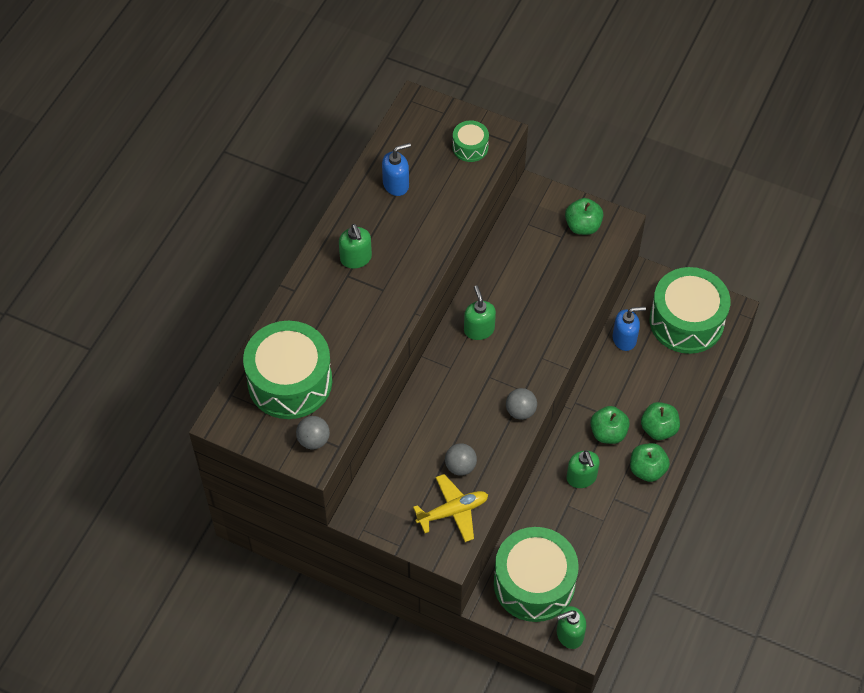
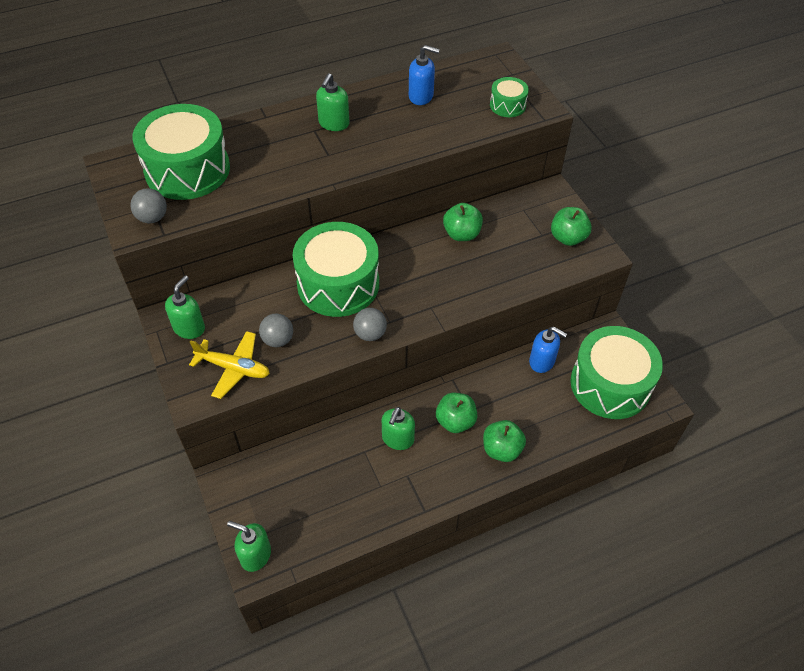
camera: 40 degrees right, 5 degrees down
green soap dispenser [464,285,496,340] -> green soap dispenser moved to [165,275,205,339]
green drum [494,527,579,622] -> green drum moved to [292,222,379,317]
green apple [630,443,670,482] -> green apple moved to [443,203,483,241]

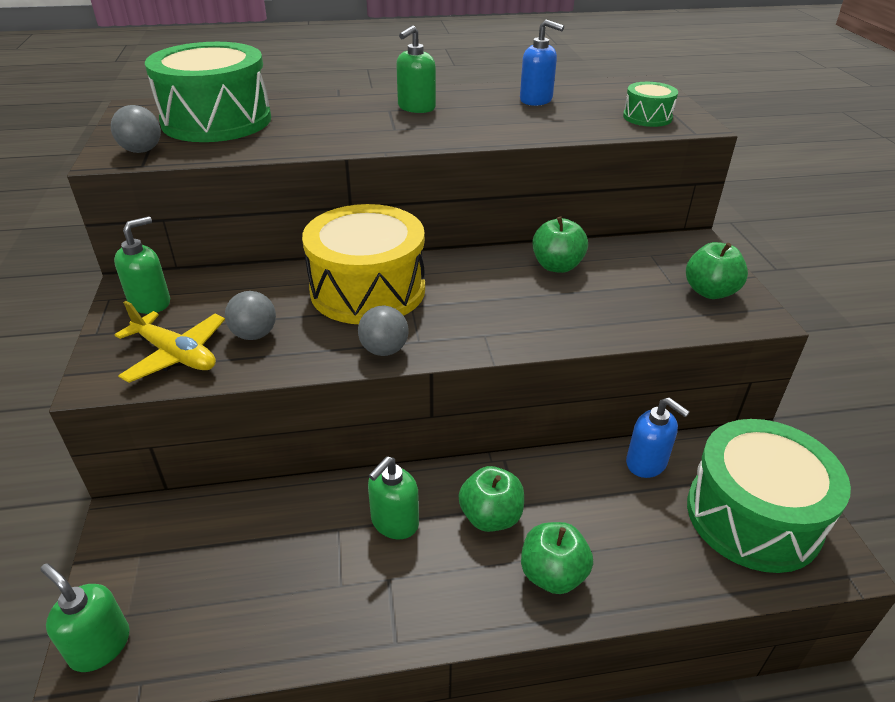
camera: 15 degrees right, 15 degrees down
green drum [292,222,379,317] -> yellow drum [302,204,425,324]

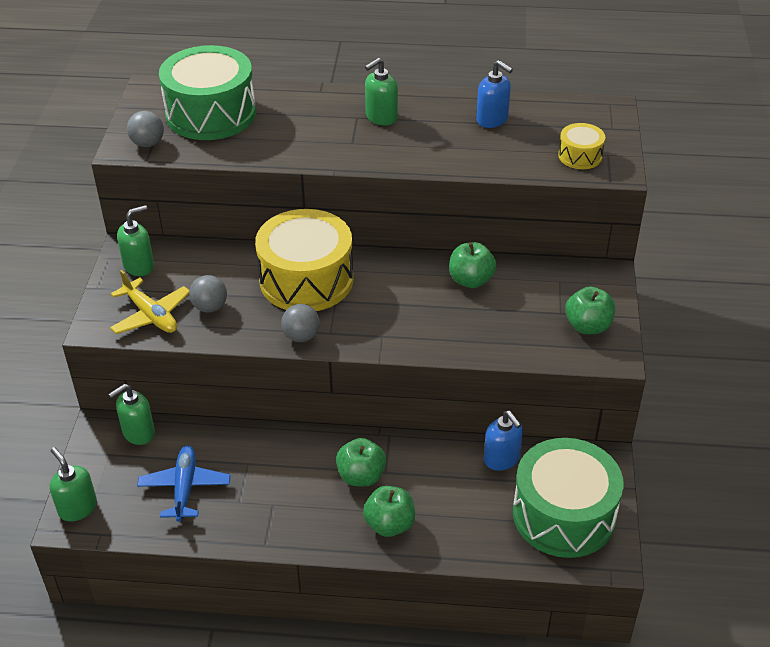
camera: 15 degrees right, 5 degrees up
green soap dispenser [368,456,419,539] -> green soap dispenser moved to [108,384,155,445]
green drum [623,82,678,127] -> yellow drum [558,123,605,169]
none -> blue plane [137,445,231,522]

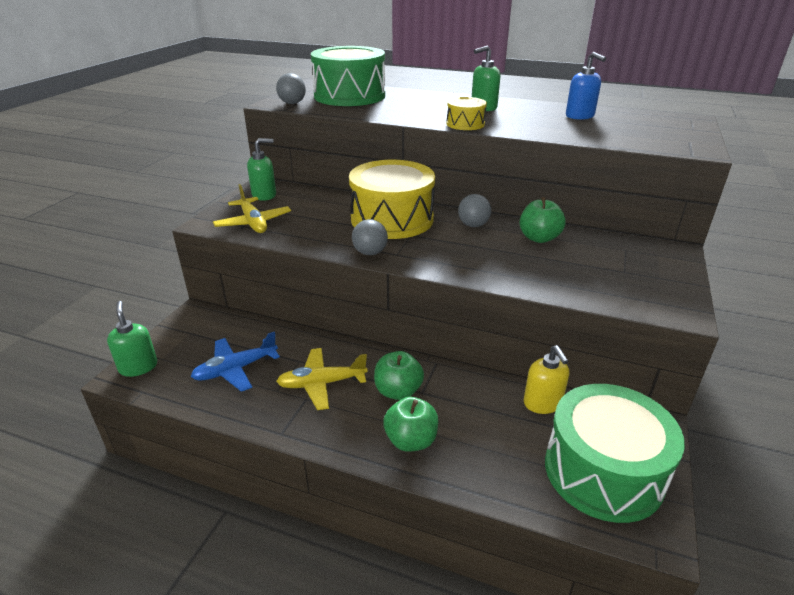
camera: 15 degrees right, 10 degrees down
green soap dispenser [108,384,155,445] -> none
blue plane [137,445,231,522] -> blue plane turned 135 degrees counterclockwise [191,332,280,392]
grey ball [189,275,227,313] -> grey ball moved to [458,194,491,227]
blue soap dispenser [484,411,523,471] -> yellow soap dispenser [524,345,569,414]
yellow drum [558,123,605,169] -> yellow drum moved to [446,97,487,130]
green apple [565,286,615,334] -> none
none -> yellow plane [276,348,368,410]

